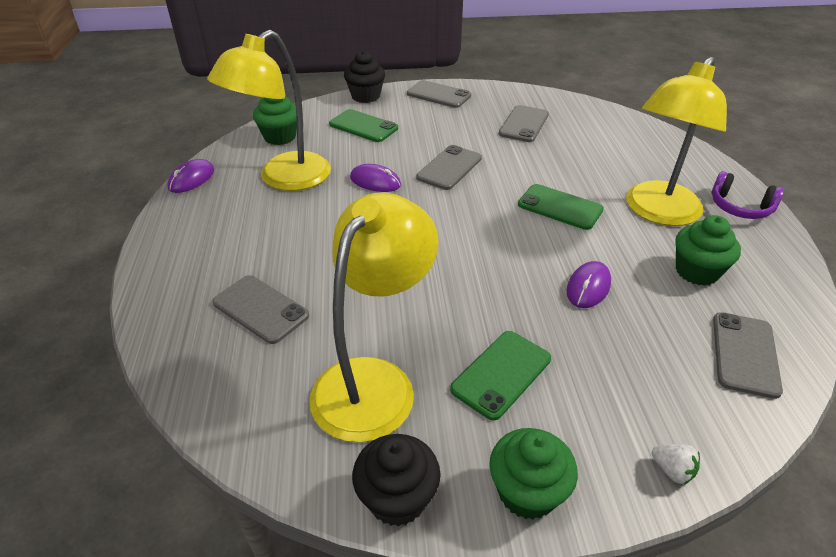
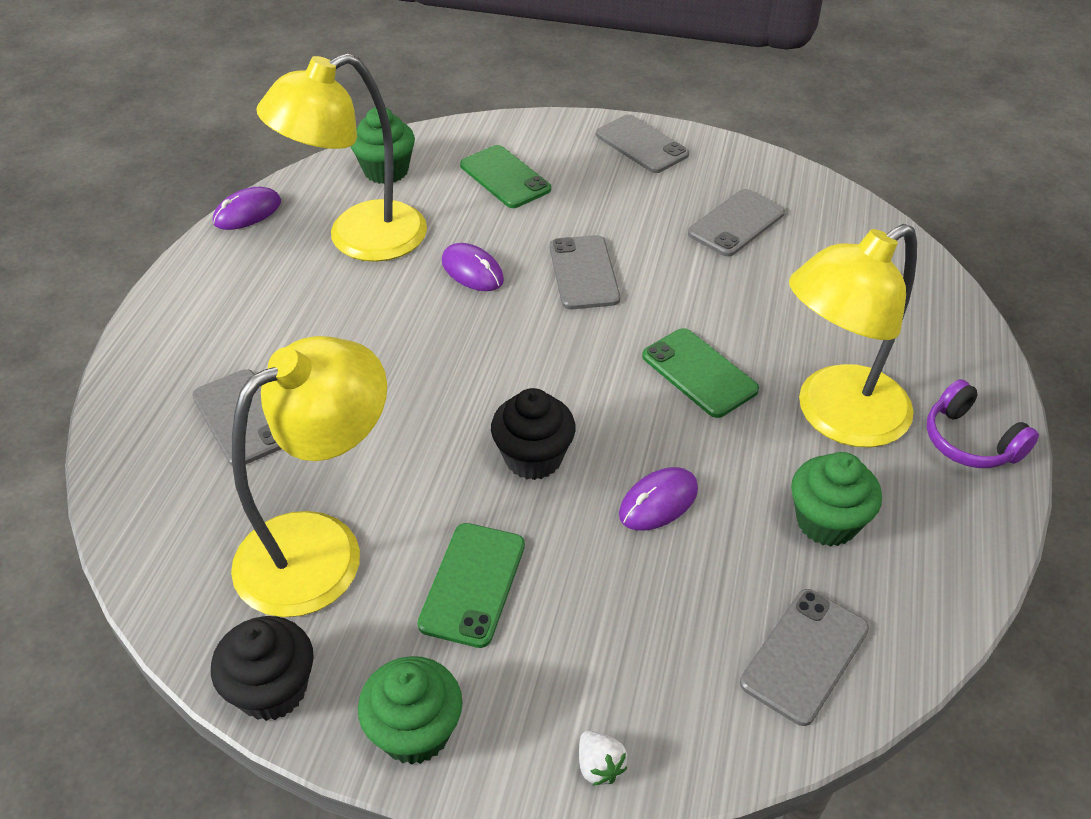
camera: 20 degrees right, 5 degrees up
black cupcake [344,51,385,103] -> black cupcake moved to [491,388,575,480]
grey phone [416,145,482,190] -> grey phone turned 60 degrees counterclockwise [550,235,620,309]
green phone [450,331,551,421] -> green phone turned 45 degrees counterclockwise [418,523,525,648]

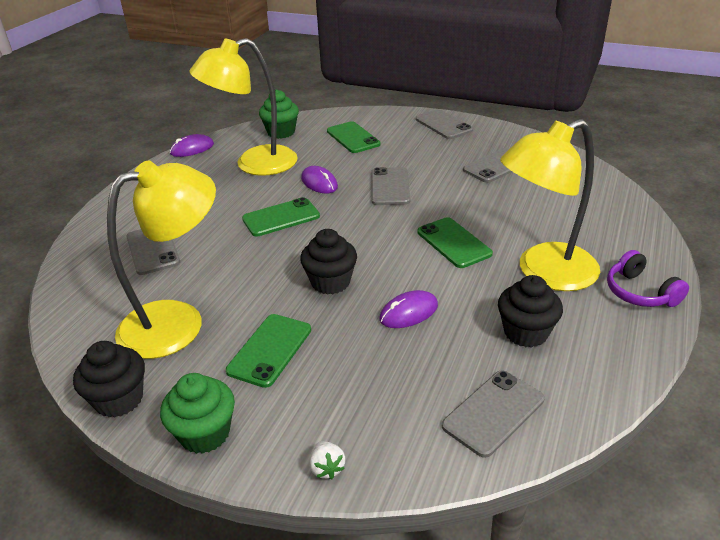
camera: 10 degrees right, 10 degrees down
green cupcake [791,452,882,547] -> black cupcake [498,275,563,348]
none -> green phone [242,197,320,237]

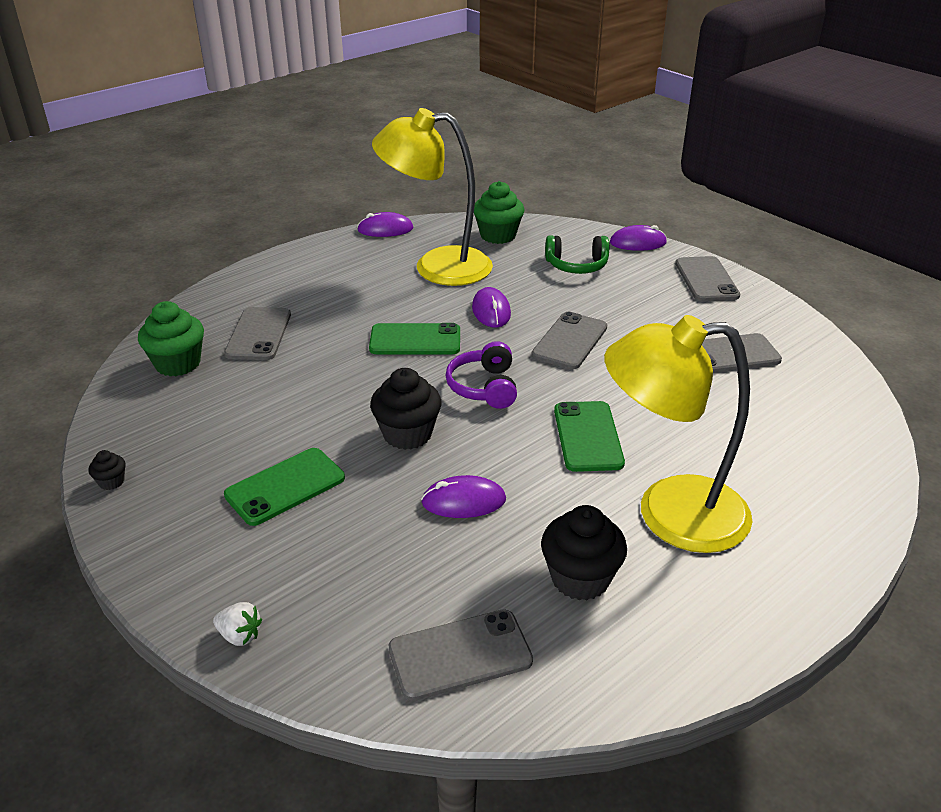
camera: 25 degrees right, 0 degrees up
black cupcake [73,341,145,418] -> black cupcake [88,450,126,490], size x0.47
yellow lamp [107,161,216,359] -> none
green cupcake [160,373,235,454] -> green cupcake moved to [138,301,204,376]
white strawberry [309,441,345,480] -> white strawberry turned 75 degrees counterclockwise [213,602,262,646]
green phone [327,121,380,153] -> green headphones [545,235,609,274]
purple headphones [607,250,689,307] -> purple headphones moved to [446,341,517,409]
none -> purple mouse [610,225,667,251]

